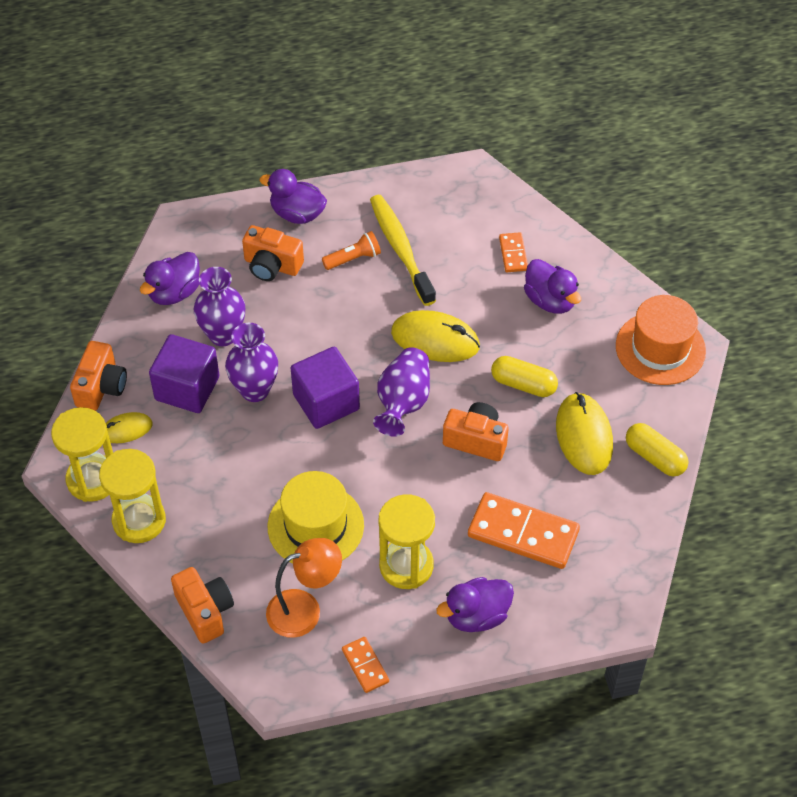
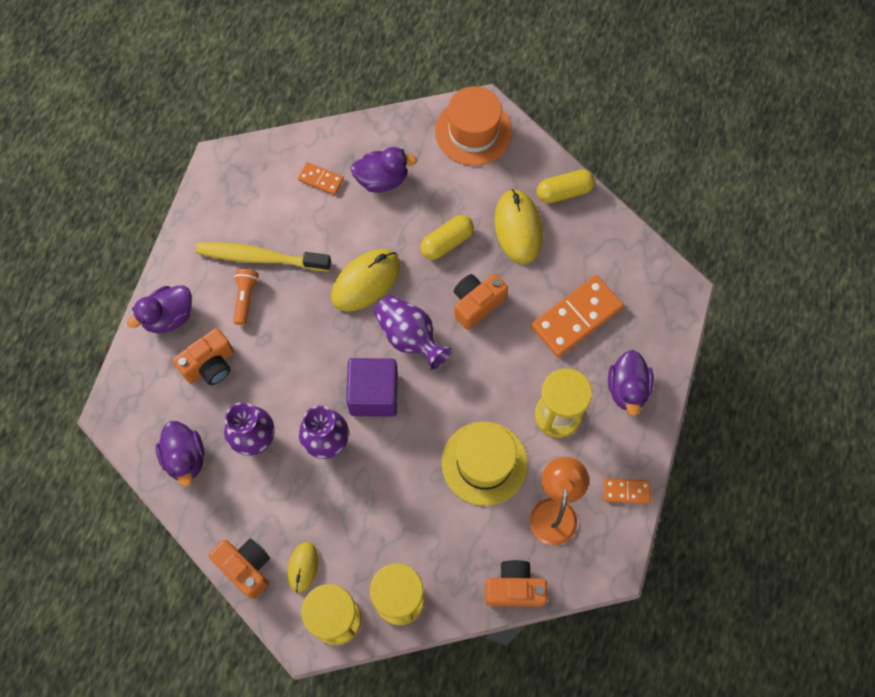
camera: 60 degrees left, 15 degrees up
purple cube [149,334,219,413] -> none
yellow mouse [556,392,613,475] -> yellow mouse turned 60 degrees clockwise [494,189,543,264]

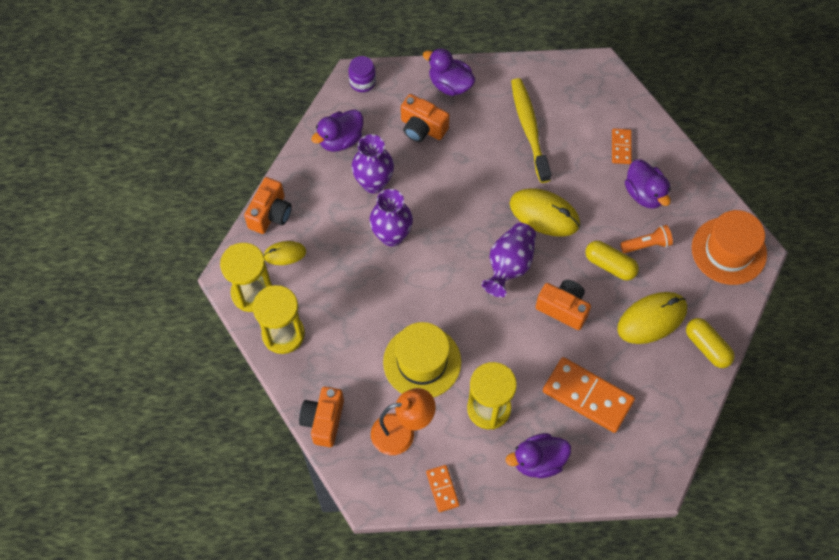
camera: 70 degrees right, 5 degrees down
orange flashlight [234,269,259,325] -> orange flashlight moved to [620,225,673,253]
purple cube [346,358,398,417] -> none
orange camera [485,560,548,607] -> orange camera turned 150 degrees counterclockwise [299,387,344,447]
none -> purple jar [348,56,376,92]

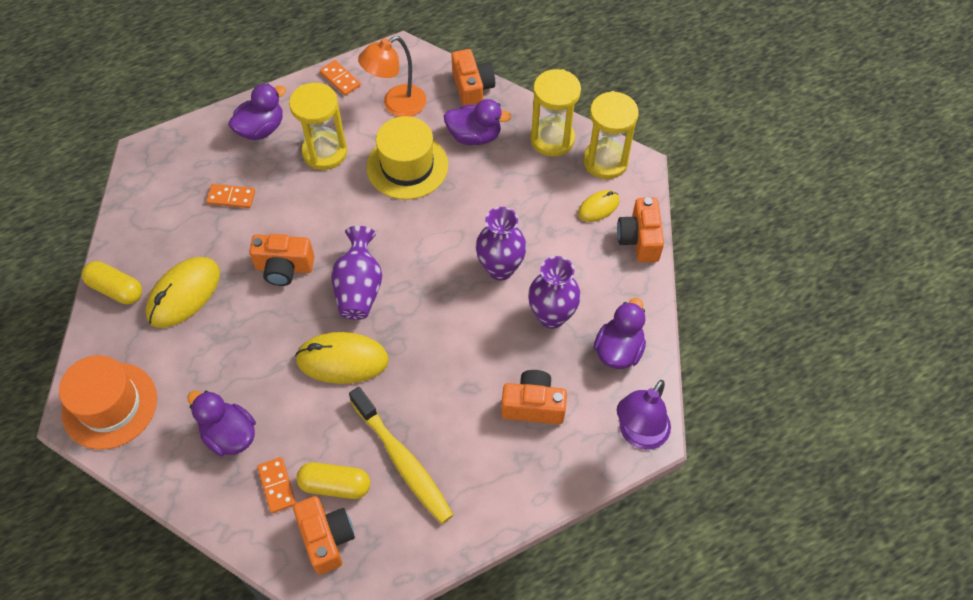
camera: 155 degrees right, 5 degrees down
purple jar [348,56,376,92] -> purple lamp [617,380,671,450]
purple duck [423,48,476,96] -> purple duck moved to [444,99,512,145]
orange domino [543,357,635,433] -> orange domino [206,184,255,208], size x0.51
yellow capsule [585,241,639,280] -> yellow capsule moved to [296,462,370,499]
orange flashlight [620,225,673,253] -> none
none -> orange camera [293,496,355,575]

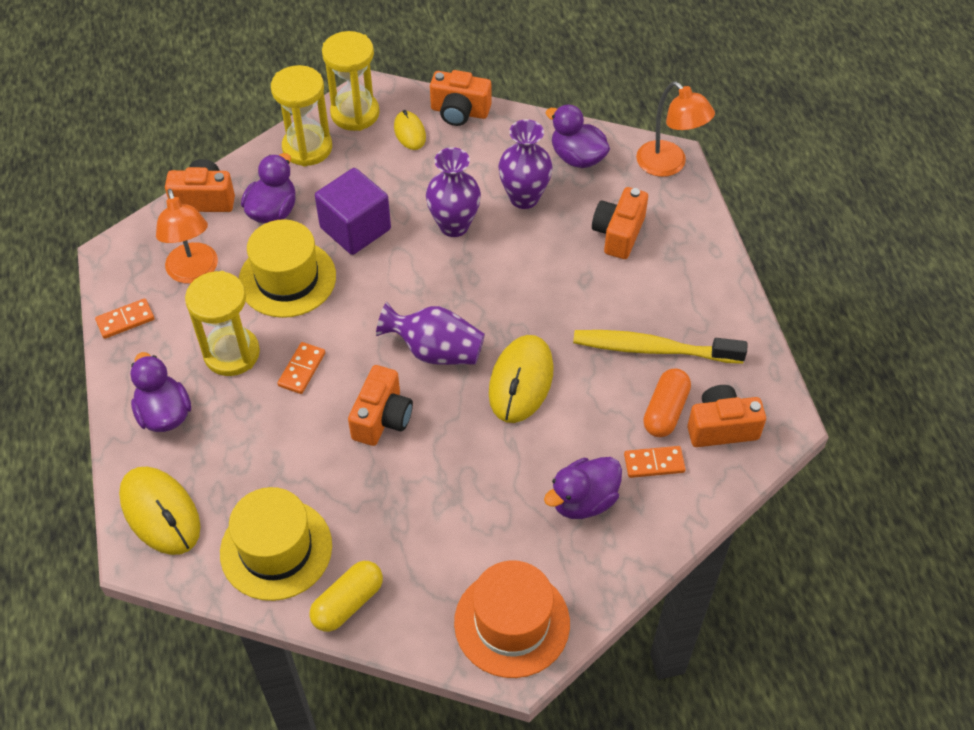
camera: 75 degrees left, 5 degrees down
yellow mouse [145,257,220,328] -> yellow mouse moved to [119,467,200,555]
orange domino [206,184,255,208] -> orange domino moved to [277,342,325,394]
yellow capsule [296,462,370,499] -> orange capsule [643,368,691,437]
yellow toothbrush [349,387,453,524] -> yellow toothbrush turned 150 degrees counterclockwise [573,330,748,364]
purple lamp [617,380,671,450] -> orange lamp [636,82,715,177]
none -> yellow hat [220,487,332,601]
none -> purple cube [315,168,391,255]

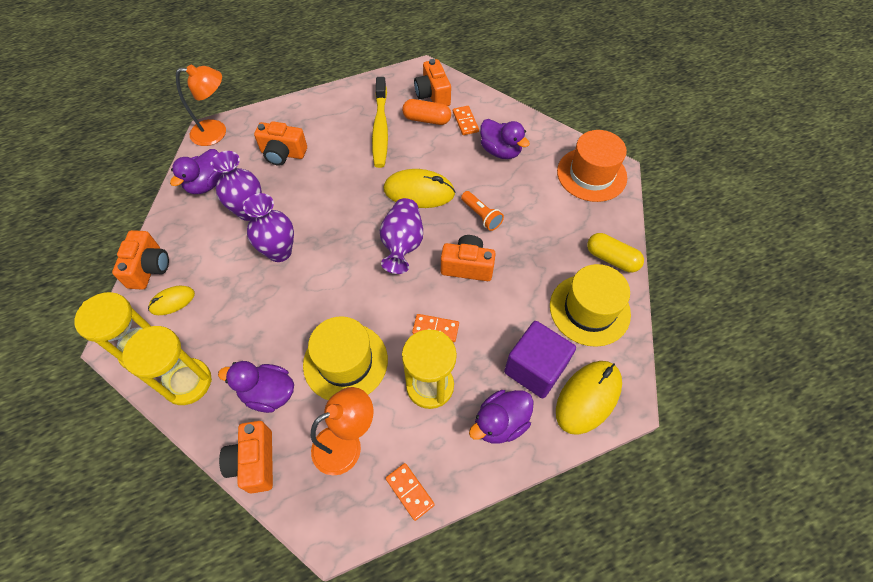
camera: 100 degrees left, 5 degrees up
purple cube [315,168,391,255] -> purple cube moved to [504,321,576,399]
orange lamp [636,82,715,177] -> orange lamp turned 45 degrees clockwise [176,65,226,146]
none -> orange flashlight [461,191,504,231]

